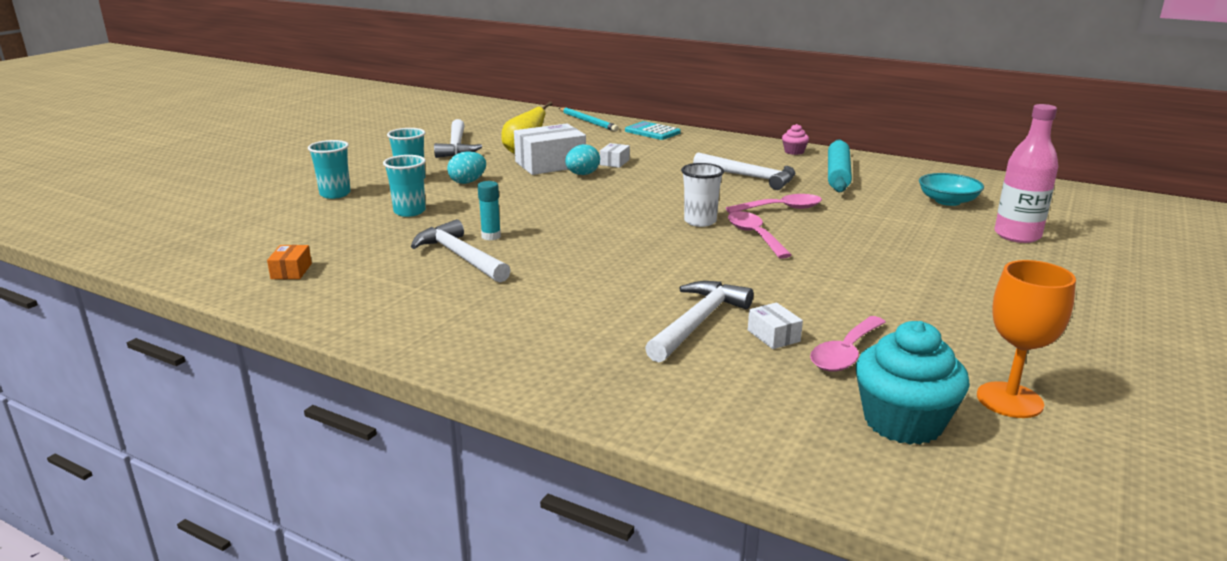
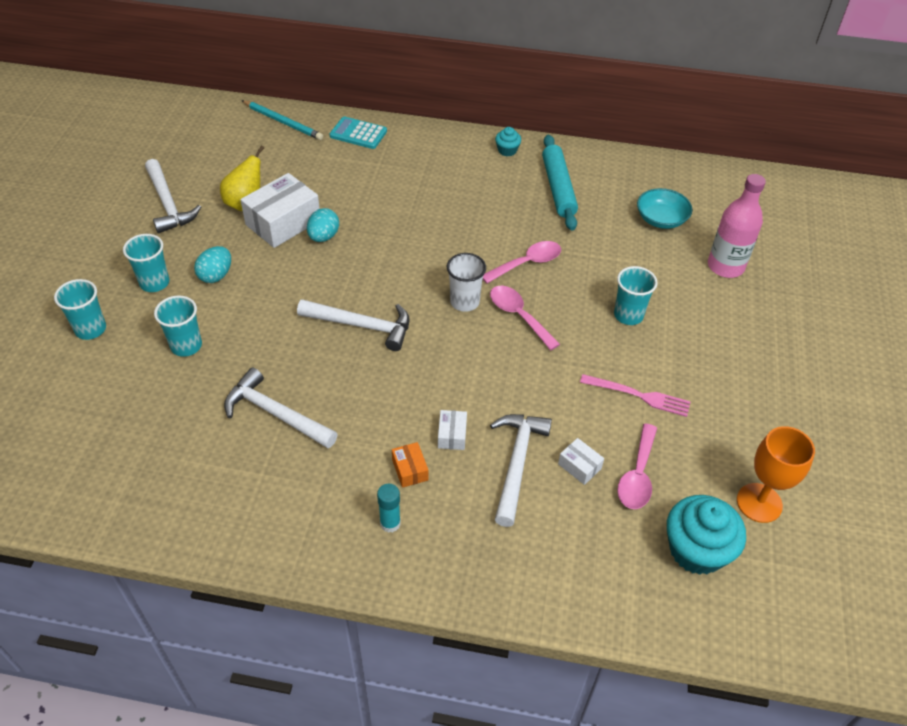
camera: 20 degrees left, 25 degrees up
orange box [267,245,312,279] -> orange box moved to [392,442,428,488]
turquoise glue stick [478,181,501,241] -> turquoise glue stick moved to [377,484,401,533]
white box [600,143,630,168] -> white box moved to [438,410,467,450]
white hammer [693,152,795,190] -> white hammer moved to [297,299,410,351]
pink cupcake [782,124,809,155] -> turquoise cupcake [495,127,521,156]
none -> pink fork [580,374,691,417]
none -> turquoise cup [614,266,658,325]

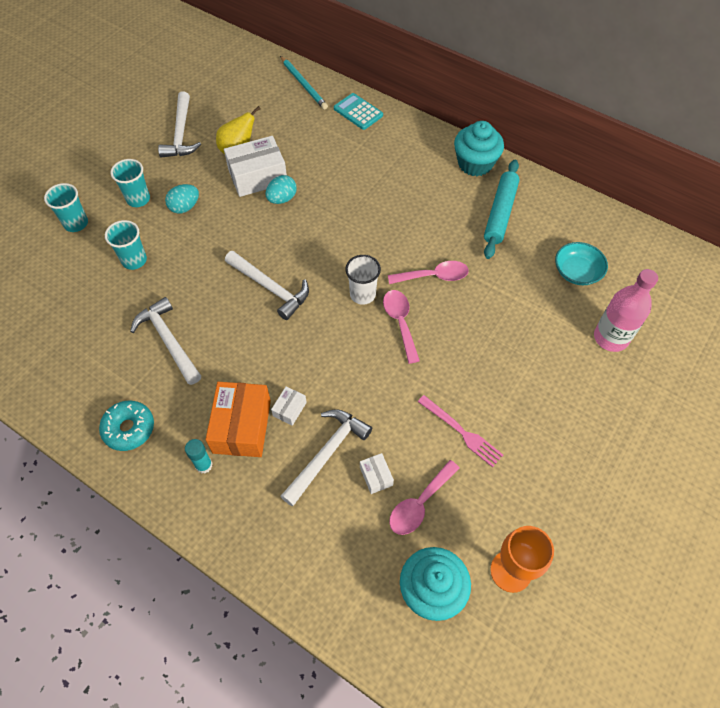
camera: 25 degrees right, 10 degrees up
orange box [392,442,428,488] -> orange box [205,382,271,457], size x2.13
turquoise cupcake [495,127,521,156] -> turquoise cupcake [454,121,504,176], size x2.05
turquoise cup [614,266,658,325] -> none
none -> turquoise donut [99,401,154,451]

